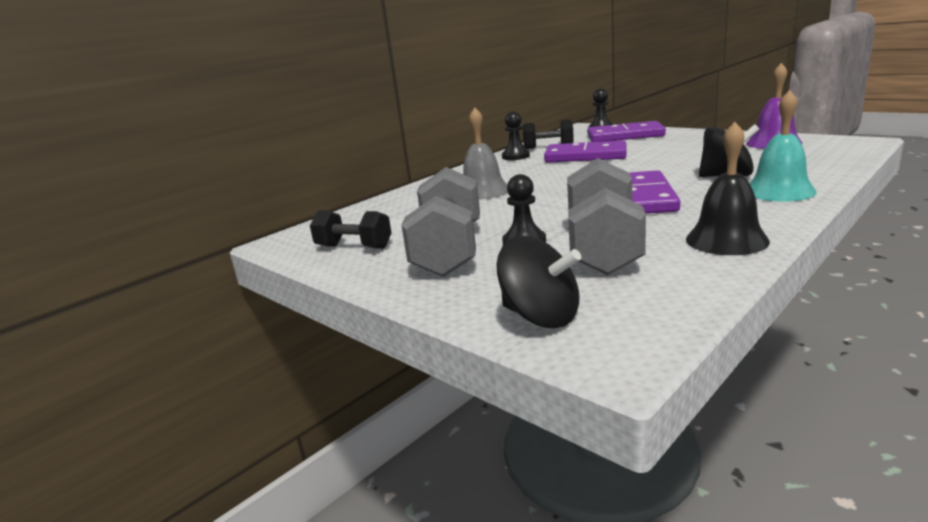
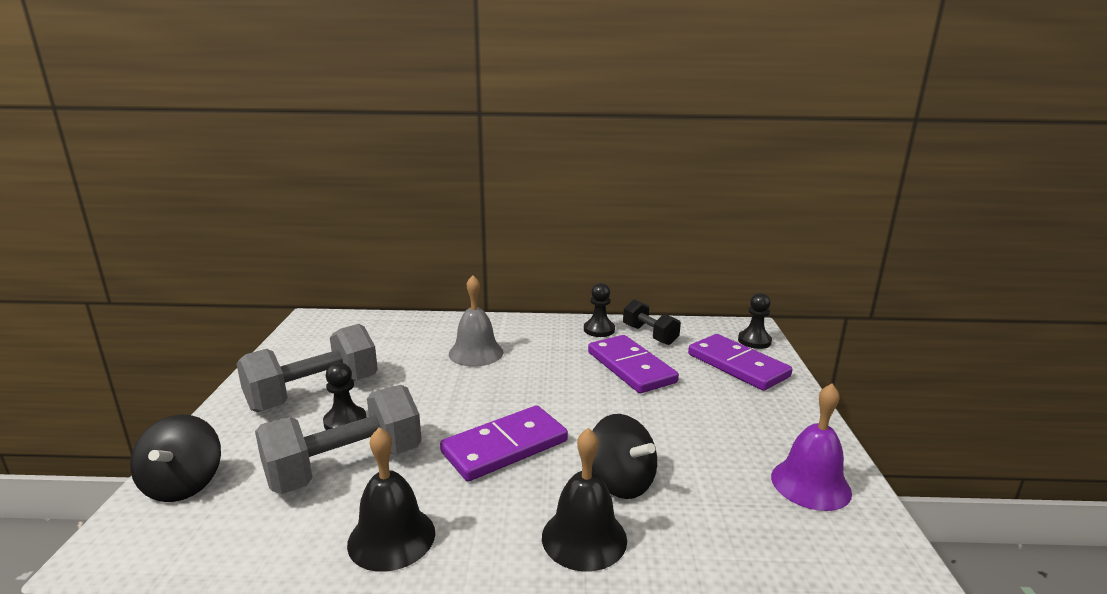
camera: 45 degrees right, 0 degrees up
black dumbbell [310,210,392,249] -> none
turquoise bell [749,90,816,202] -> black bell [542,428,627,571]

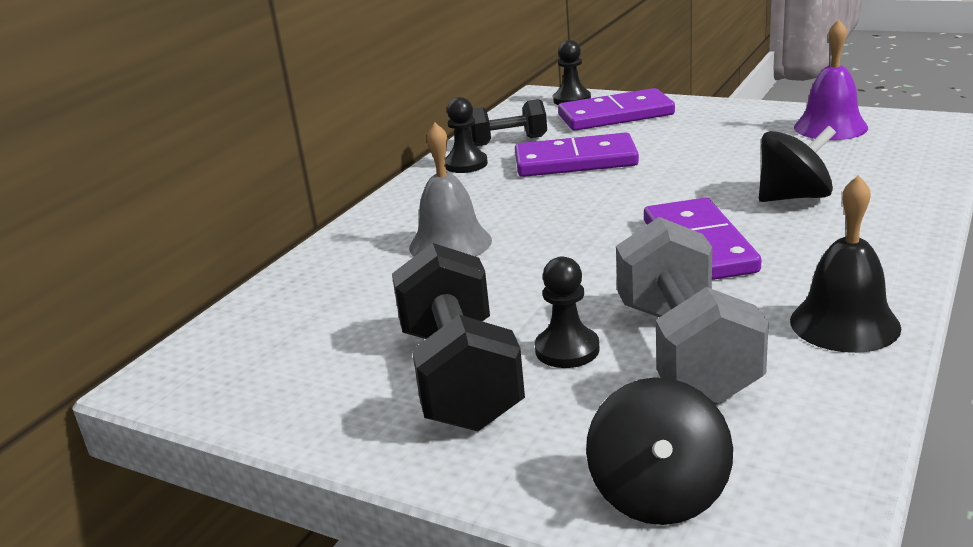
camera: 60 degrees left, 5 degrees up
black spinning top [130,414,221,502] -> black spinning top turned 75 degrees clockwise [586,377,733,525]
grey dumbbell [236,324,378,412] -> black dumbbell [392,243,525,431]
black bell [542,428,627,571] -> none

